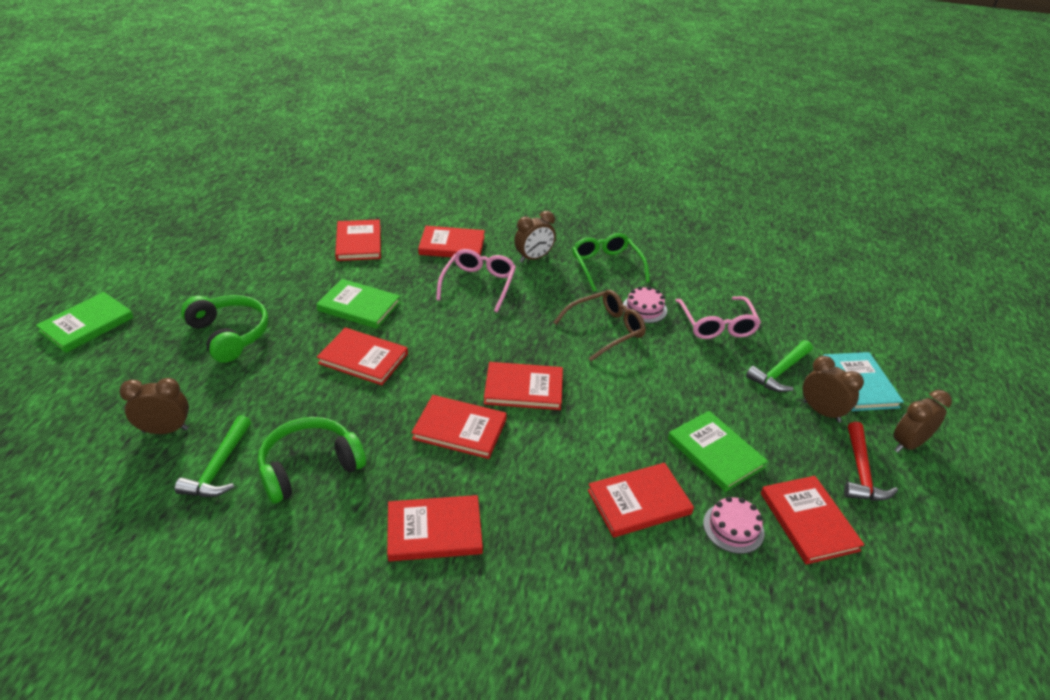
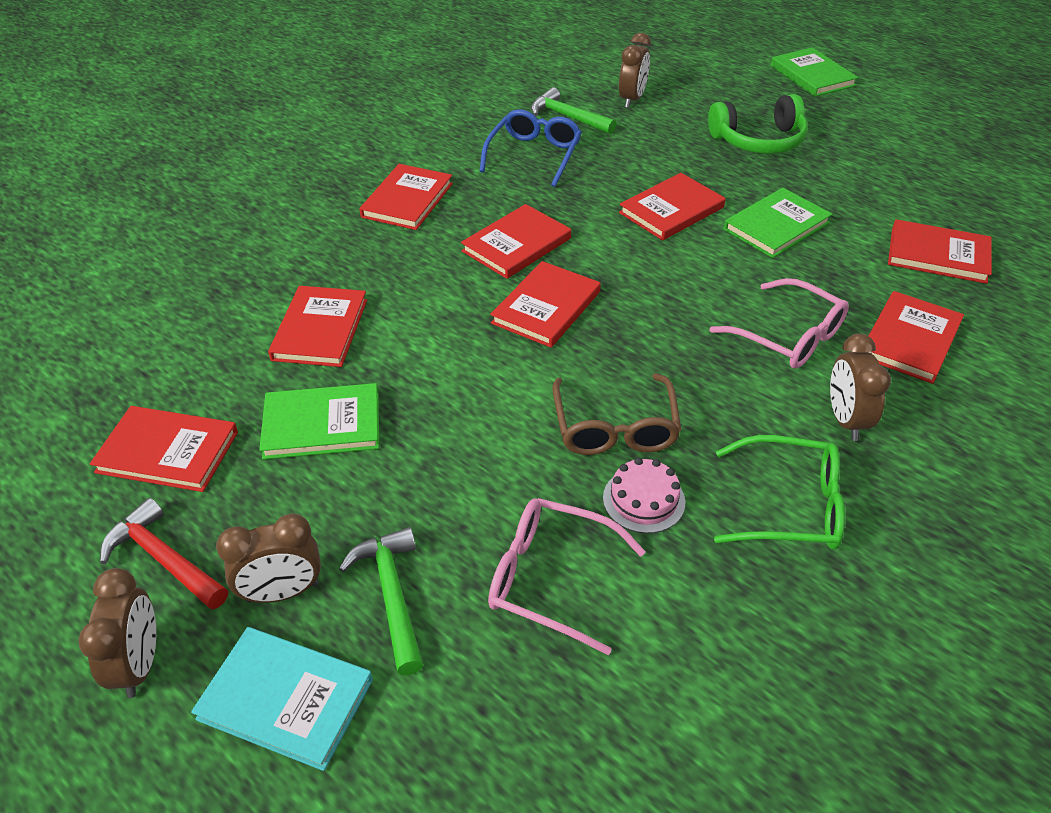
camera: 120 degrees right, 5 degrees up
green headphones [258,417,366,503] -> blue glasses [479,109,582,187]
pink cake [703,496,765,554] -> none

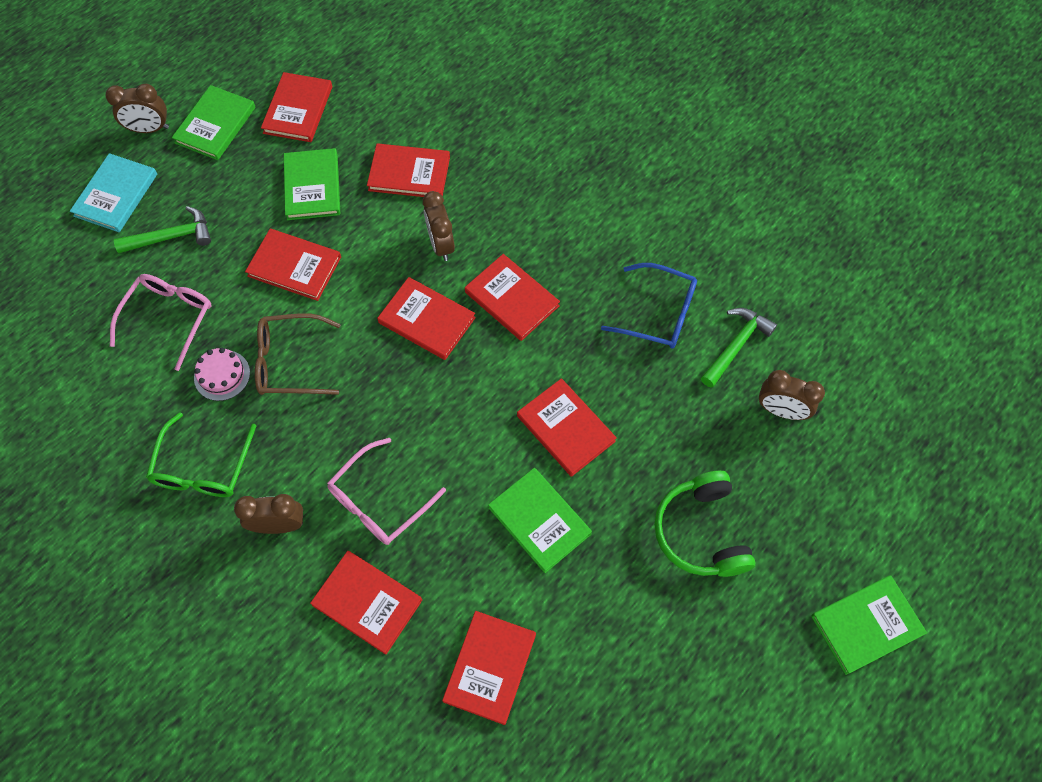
camera: 90 degrees right, 20 degrees up
red hammer [100,498,228,610] -> green book [172,85,256,160]
brown clock [216,514,321,603] -> brown clock moved to [423,191,455,261]
red book [360,164,453,230] -> red book moved to [245,229,341,301]

